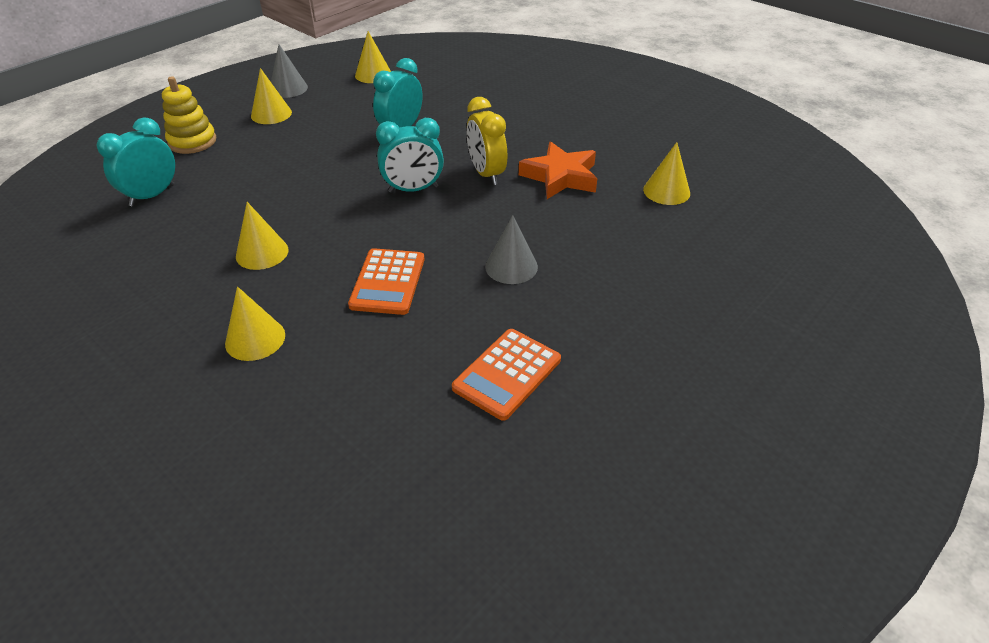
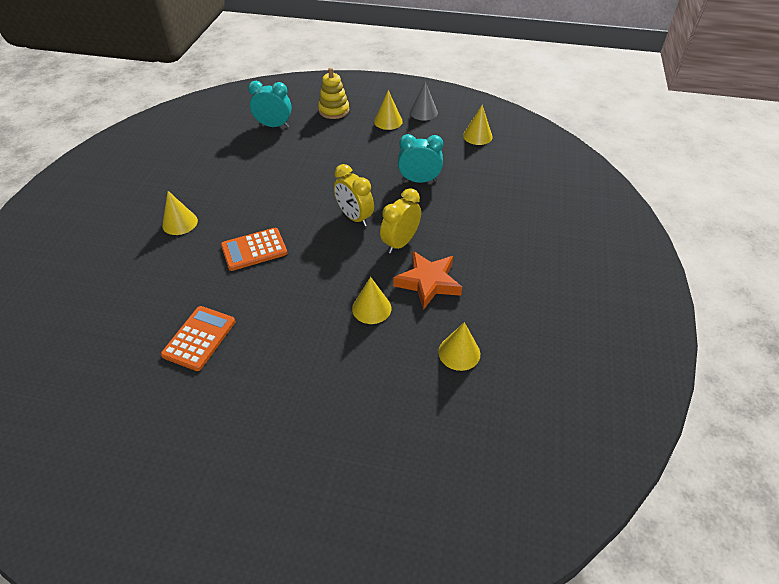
camera: 60 degrees right, 5 degrees up
yellow cone [236,202,288,270] -> yellow cone moved to [352,277,391,324]
turquoise clock [376,118,444,193] -> yellow clock [334,164,374,227]
orange calculator [452,329,561,421] -> orange calculator turned 105 degrees clockwise [161,306,235,371]
grey cone [485,215,538,284] -> none

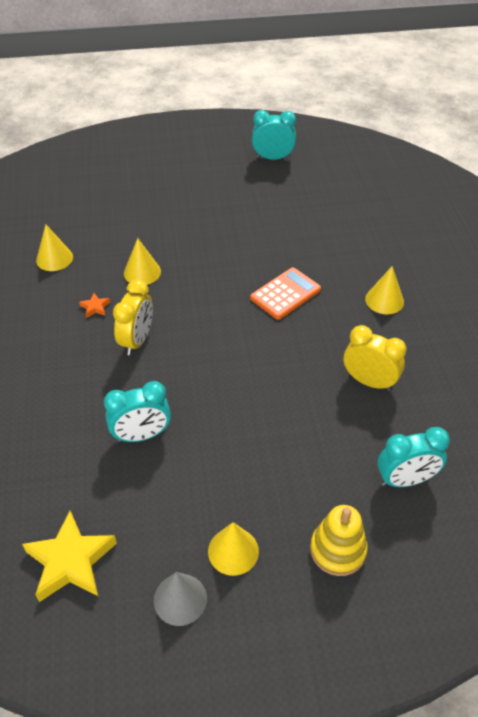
camera: 160 degrees right, 0 degrees up
orange calculator [161,306,235,371] -> none
yellow clock [334,164,374,227] -> yellow clock moved to [344,325,407,391]
orange star [393,251,462,310] -> orange star [79,293,111,318], size x0.44
yellow cone [463,105,493,145] -> yellow star [22,511,117,602]
none -> turquoise clock [252,110,296,160]

